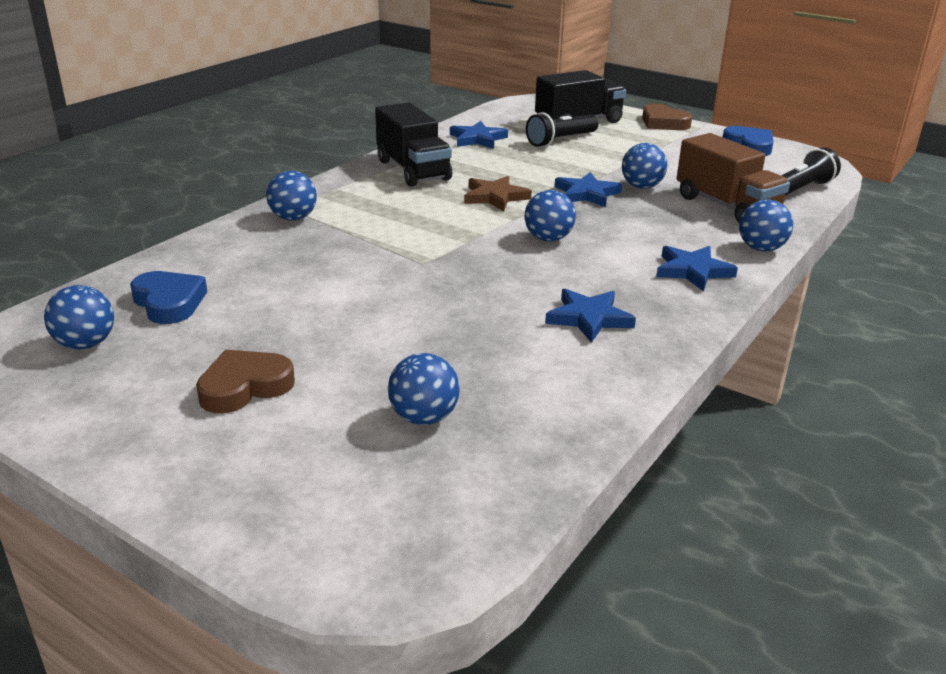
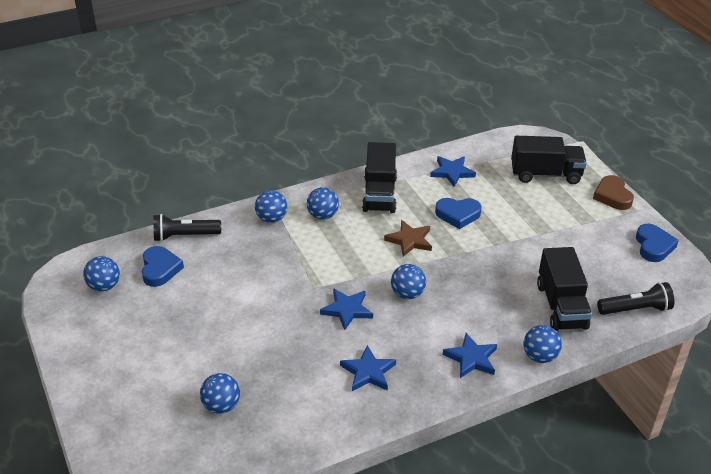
camera: 30 degrees right, 10 degrees up
brown heart [196,350,295,413] -> none
black flashlight [526,112,599,147] -> black flashlight moved to [154,214,221,242]
blue star [555,172,622,207] -> blue star moved to [320,288,373,330]
blue ball [622,143,667,189] -> blue ball moved to [307,187,339,220]
brown truck [676,133,790,222] -> black truck [537,247,592,331]
none -> blue heart [435,198,482,229]

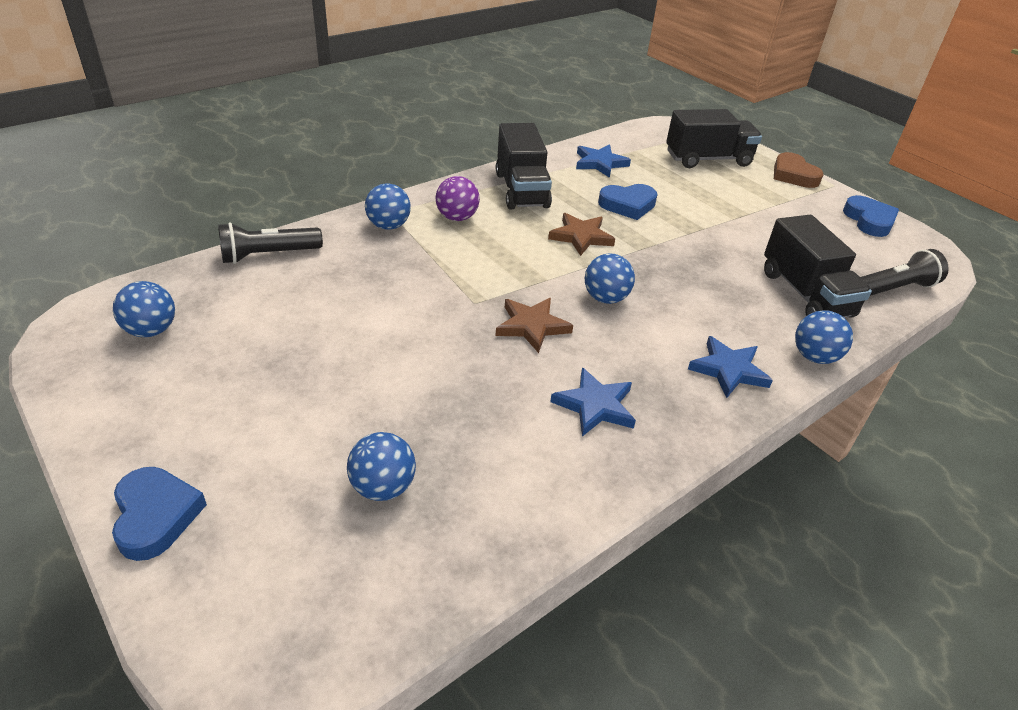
camera: 15 degrees left, 0 degrees up
blue heart [142,246,184,287] -> blue heart moved to [112,467,207,561]
blue ball [307,187,339,220] -> purple ball [435,176,480,221]
blue star [320,288,373,330] -> brown star [496,298,573,353]

